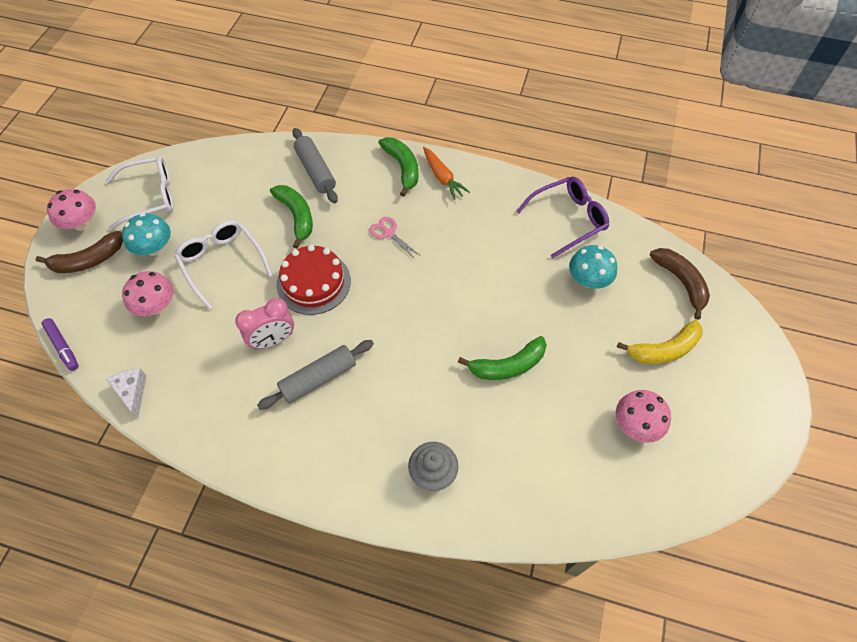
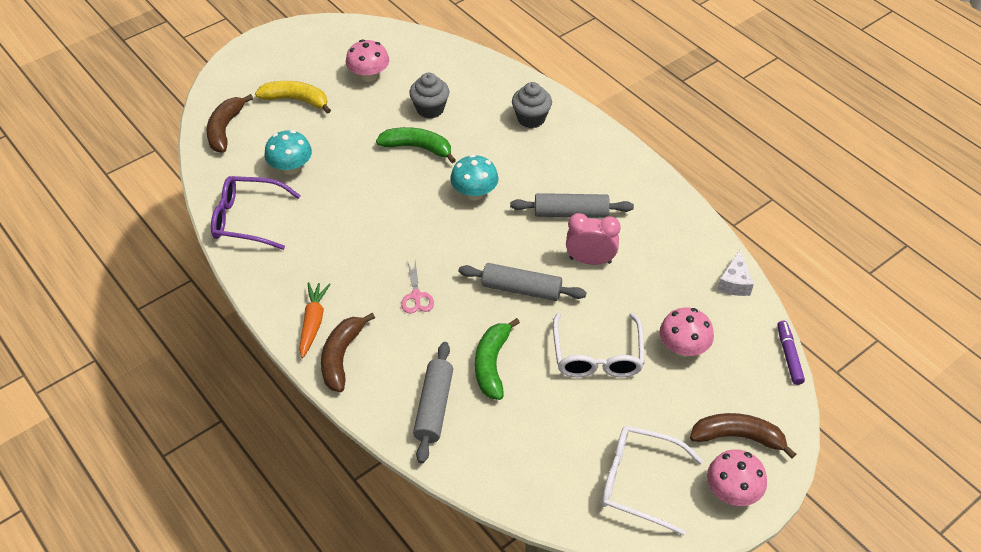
camera: 145 degrees left, 10 degrees down
turquoise mushroom [122,213,171,256] -> turquoise mushroom moved to [450,154,499,200]
red cake [277,245,351,315] -> grey rolling pin [458,263,587,301]
green banana [379,137,418,197] -> brown banana [321,313,375,392]
none -> grey cupcake [409,73,449,119]

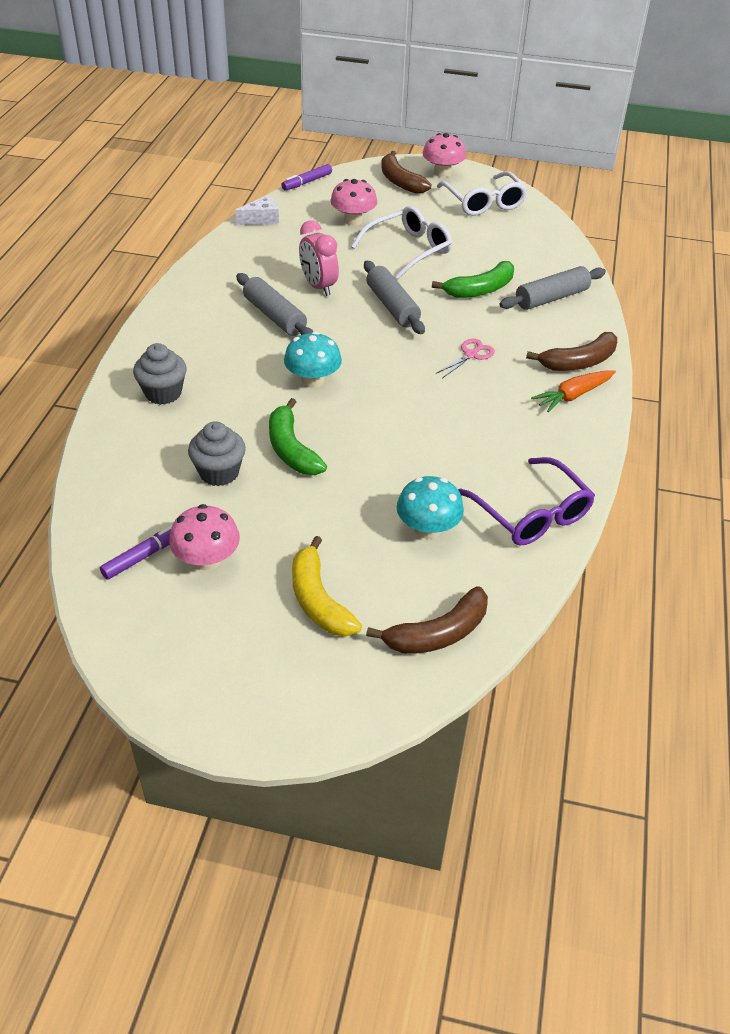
camera: 130 degrees left, 5 degrees down
none -> purple marker [100,525,172,580]

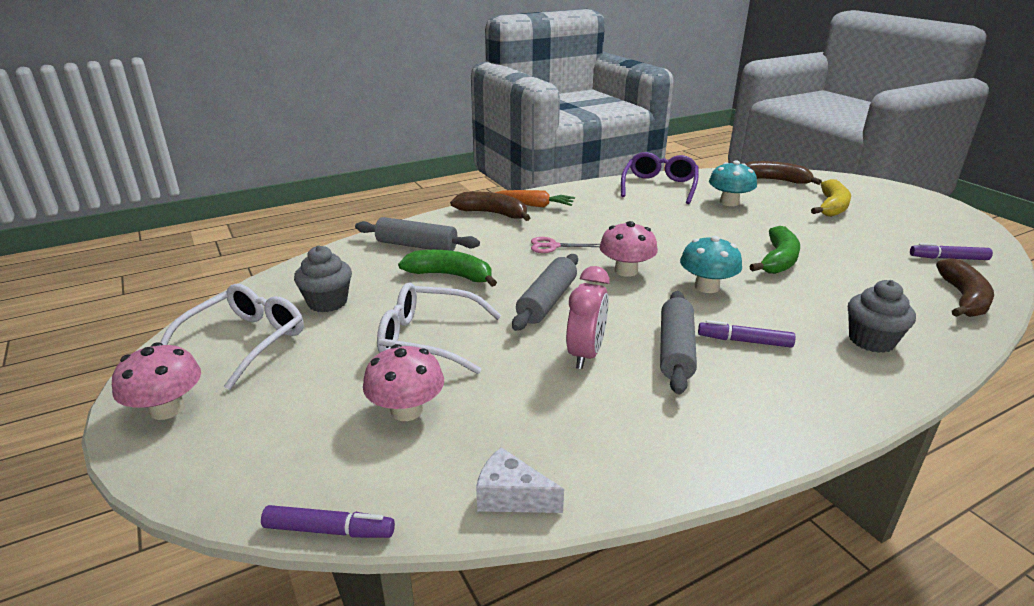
camera: 130 degrees left, 15 degrees down
pink mushroom [169,504,240,571] -> pink mushroom moved to [599,221,658,277]
grey cupcake [188,421,246,486] -> grey cupcake moved to [294,245,352,313]
brown banana [381,151,431,194] -> brown banana moved to [936,259,994,317]
none -> purple marker [698,320,795,348]

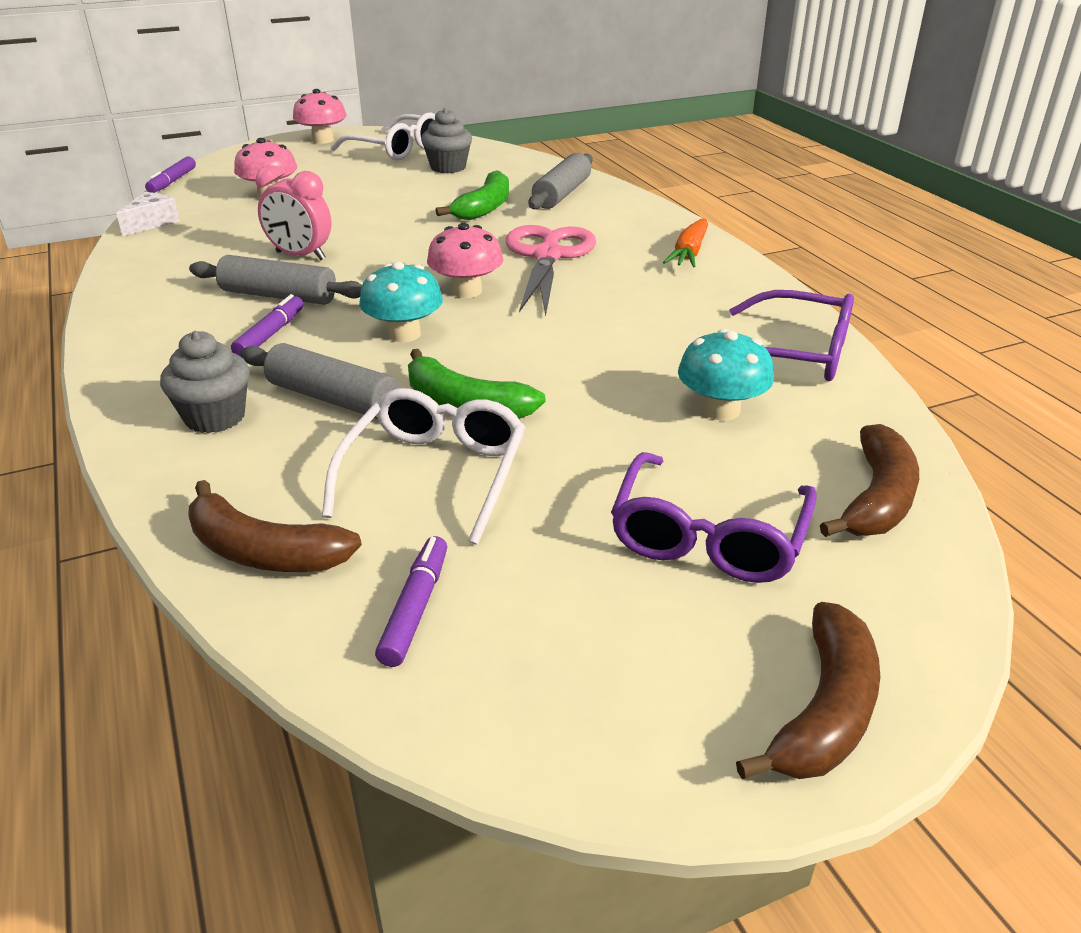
camera: 95 degrees right, 5 degrees up
white glasses [377,282,502,374] -> white glasses moved to [322,388,525,545]
brown banana [450,192,531,221] -> brown banana moved to [736,602,880,779]
grey rolling pin [512,254,578,331] -> grey rolling pin moved to [240,343,399,419]
pink scissors [531,237,600,253] -> pink scissors [506,225,596,316], size x2.10
yellow banana [811,179,851,217] -> purple glasses [611,452,817,583]

